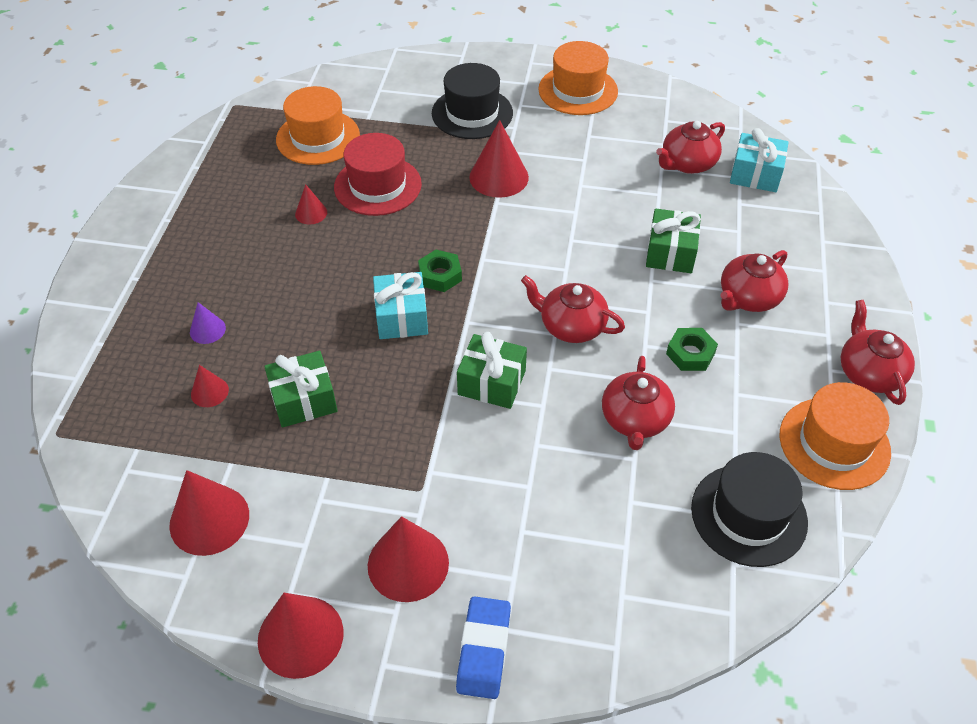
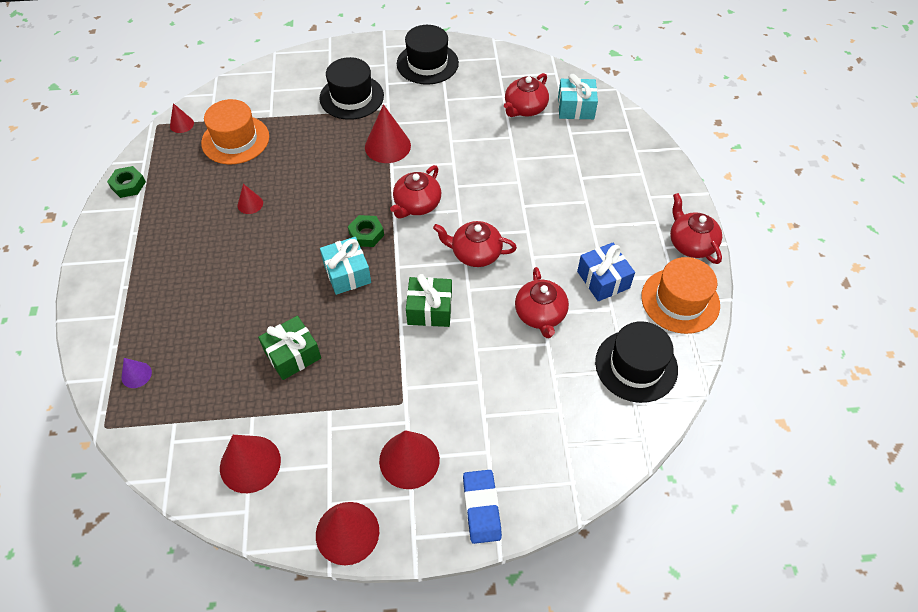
camera: 15 degrees left, 5 degrees up
purple cone [190,302,226,344] -> purple cone moved to [121,358,152,388]
red cone [191,365,229,407] -> red cone moved to [170,103,194,133]
red hat [334,133,422,216] -> none
orange hat [538,41,618,115] -> black hat [397,25,459,85]
green gift [646,209,701,273] -> none
green nut [666,328,718,371] -> green nut moved to [107,166,146,198]
red teapot [720,250,789,312] -> red teapot moved to [390,165,441,218]
none -> blue gift [577,242,635,301]

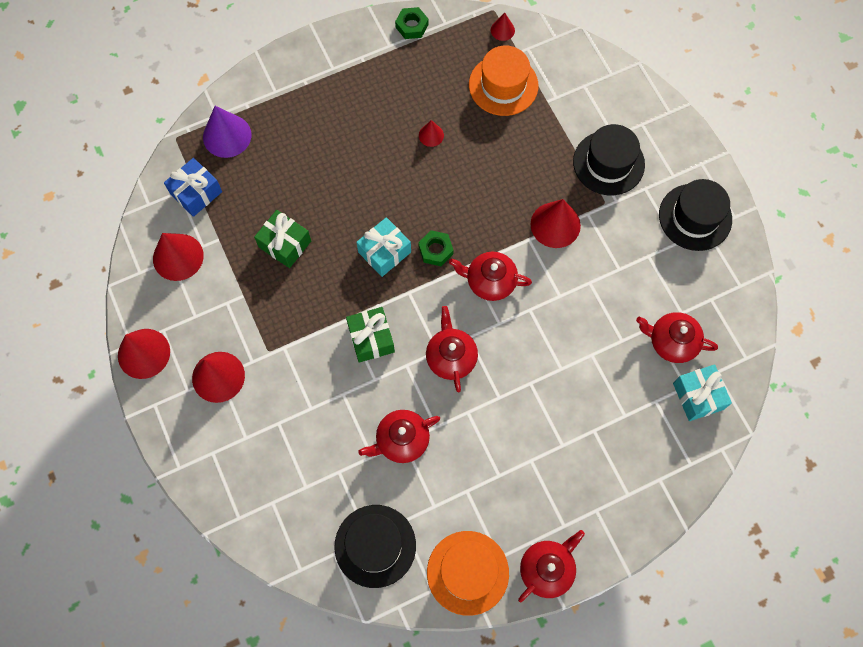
camera: 70 degrees right, 15 degrees up
purple cone [121,358,152,388] -> purple cone [203,106,251,158], size x1.91
blue eraser [463,470,502,544] -> none
blue gift [577,242,635,301] -> blue gift moved to [164,158,222,217]

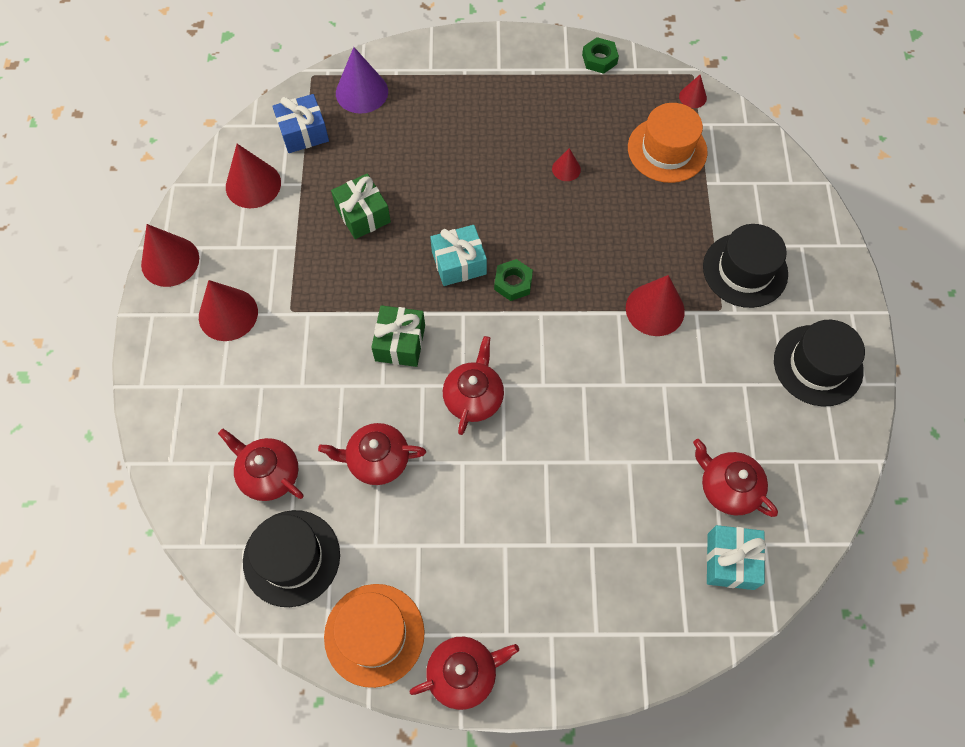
camera: 25 degrees right, 5 degrees down
red teapot [449,252,532,301] -> red teapot moved to [218,429,304,501]

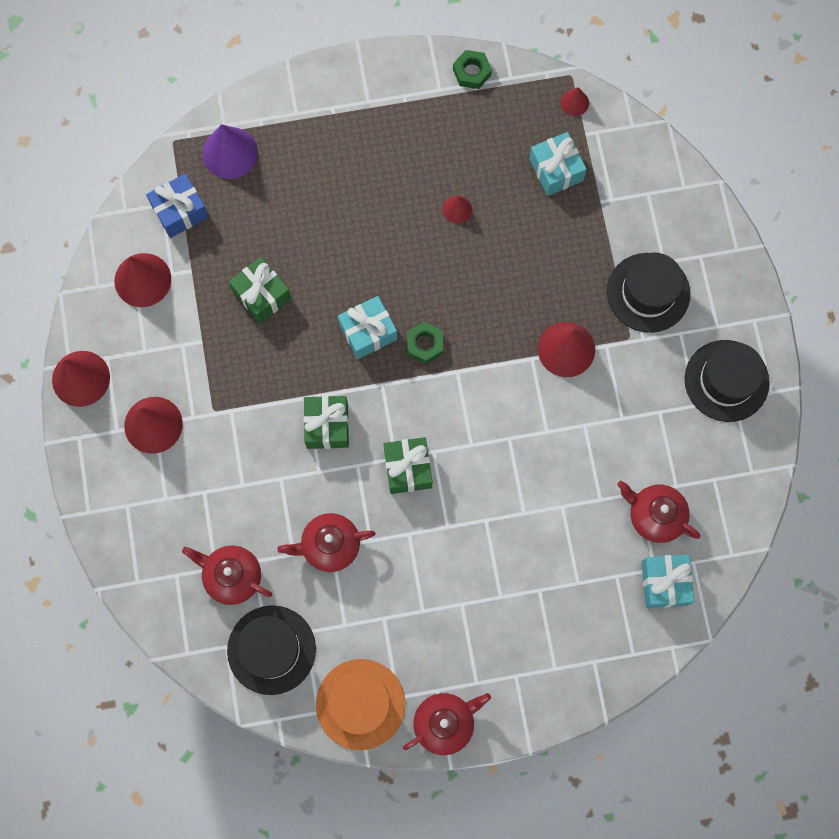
camera: 10 degrees left, 10 degrees up
red teapot [443,336,504,435] -> green gift [383,437,432,494]
orange hat [628,103,708,183] -> turquoise gift [529,132,587,196]

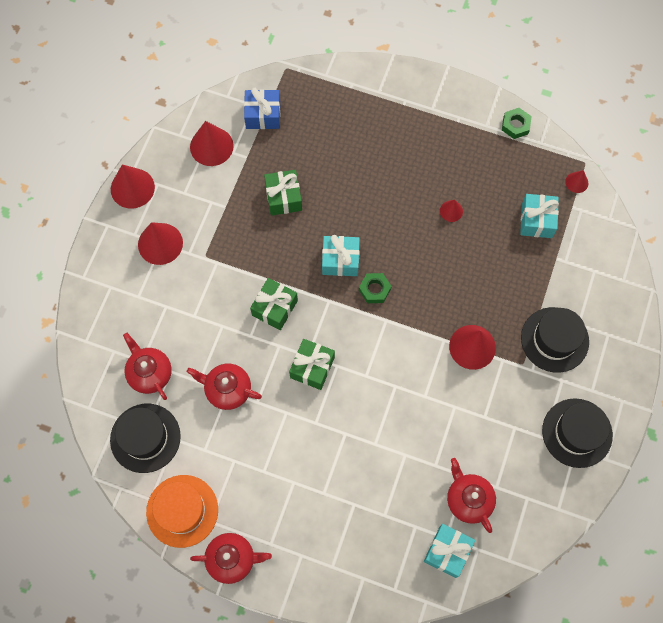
camera: 30 degrees right, 5 degrees down
purple cone [202,124,258,179] -> none

